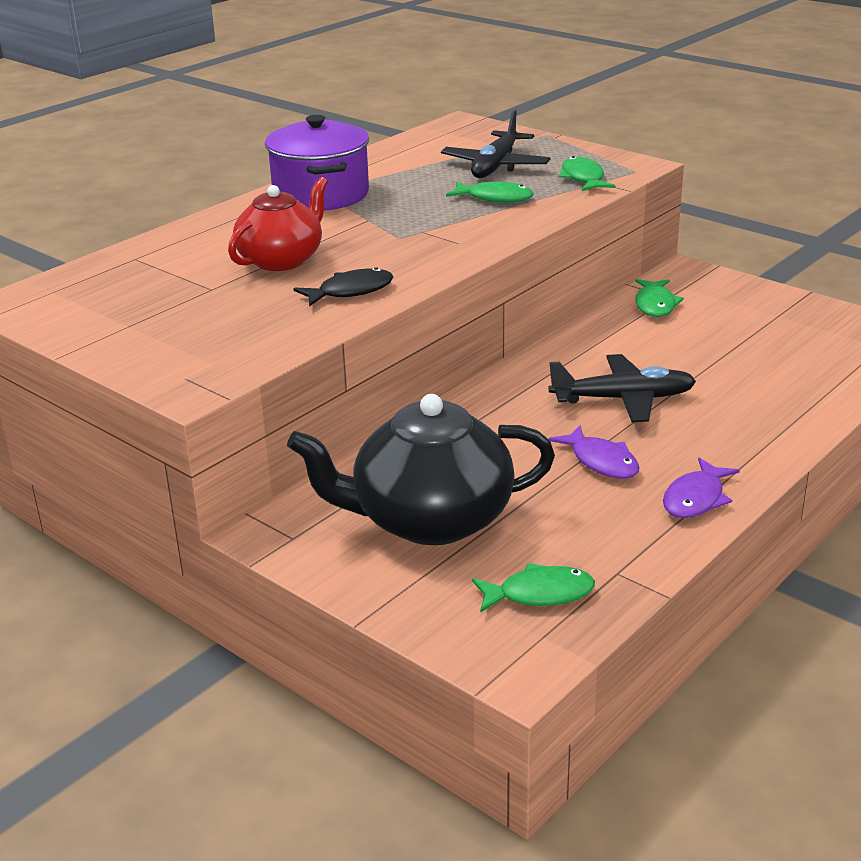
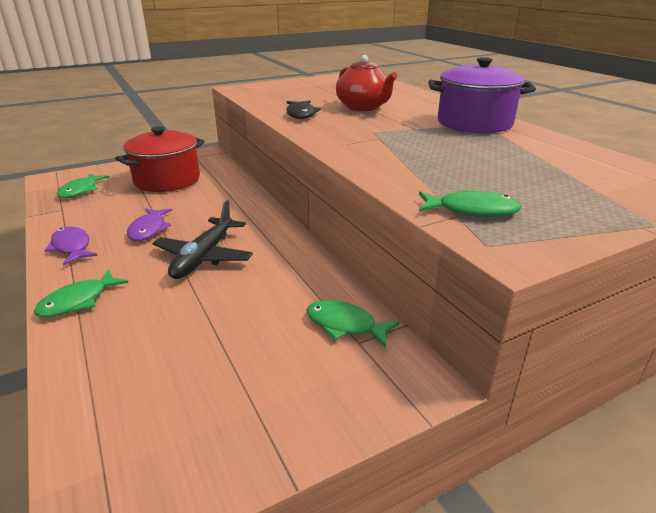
camera: 110 degrees right, 0 degrees up
black teapot [287,394,555,545] -> red pot [115,126,205,192]
black plane [441,110,551,178] -> none
green fish [446,181,534,202] -> green fish moved to [34,269,128,317]
purple fish [549,425,640,479] -> purple fish turned 75 degrees counterclockwise [127,208,172,241]

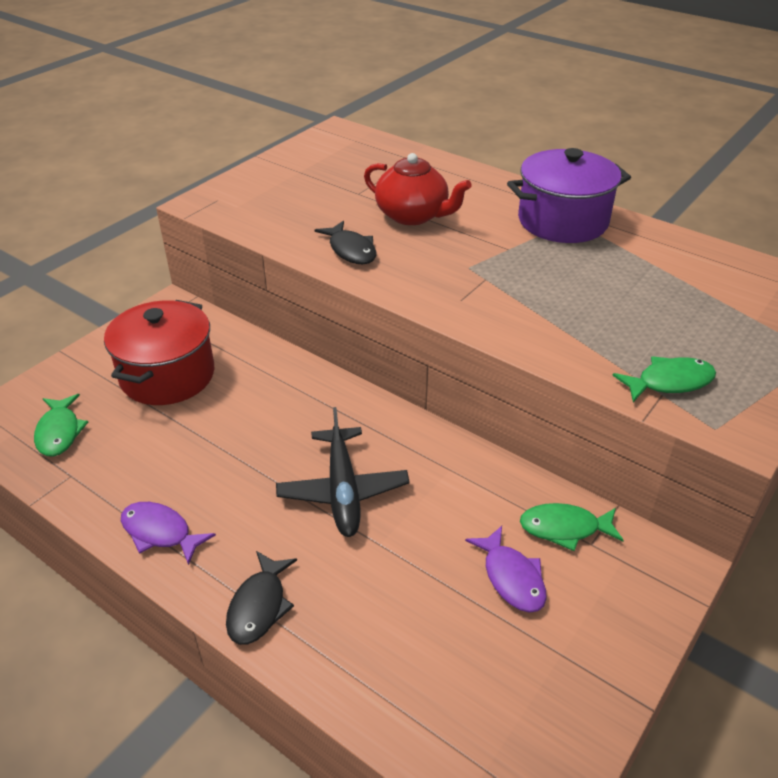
camera: 25 degrees left, 10 degrees up
green fish [34,269,128,317] -> black fish [226,551,297,645]
purple fish [127,208,172,241] -> purple fish moved to [465,526,547,612]

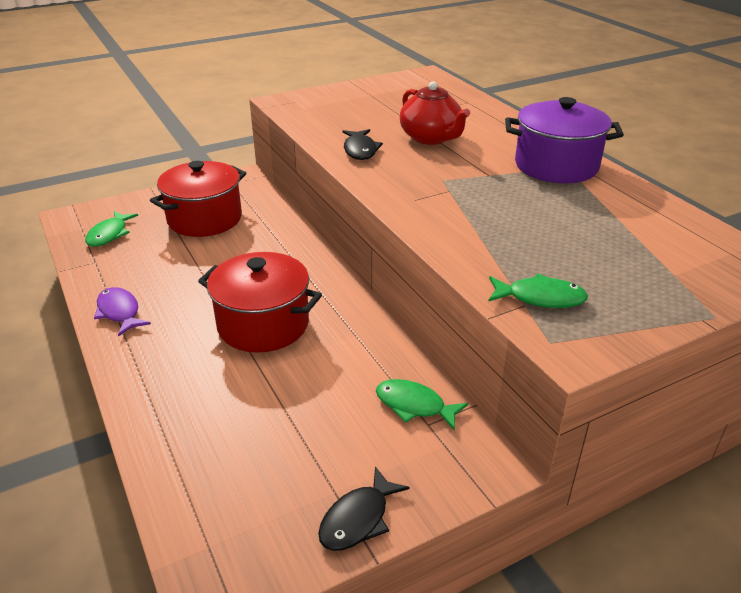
camera: 25 degrees right, 5 degrees down
black fish [226,551,297,645] -> black fish moved to [318,466,410,551]
black plane [276,407,410,537] -> red pot [198,252,322,352]
purple fish [465,526,547,612] -> none

